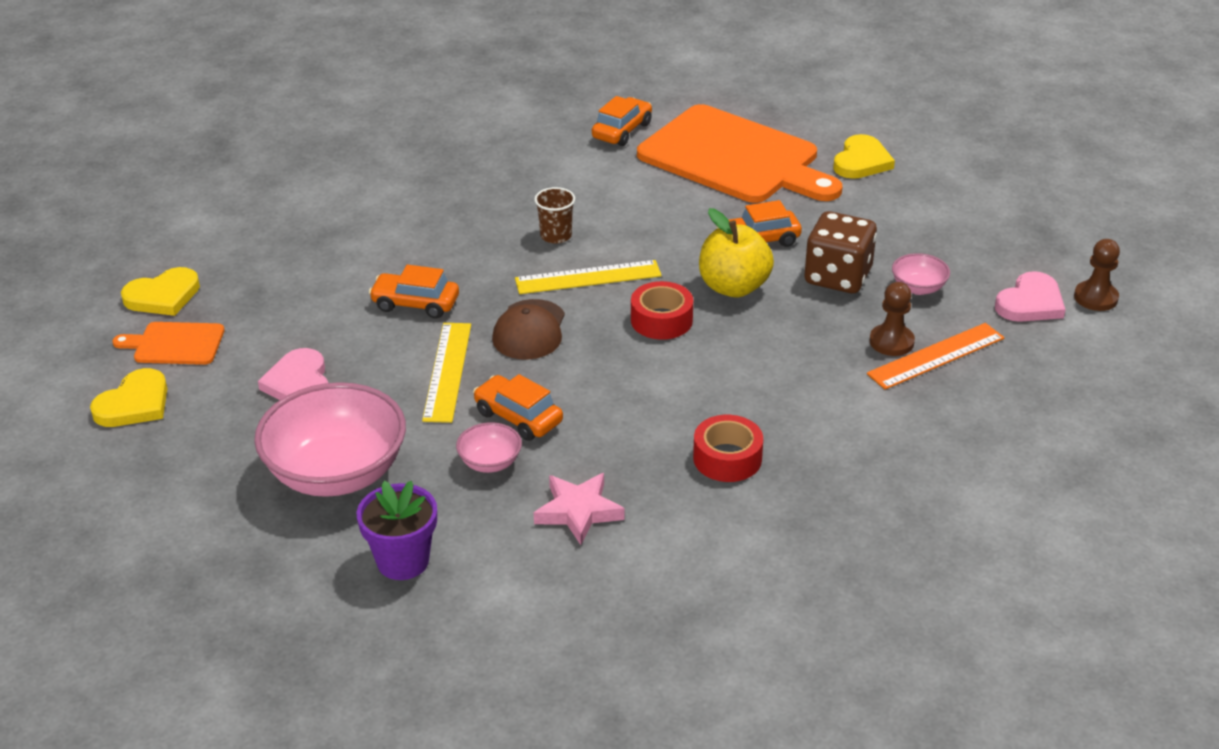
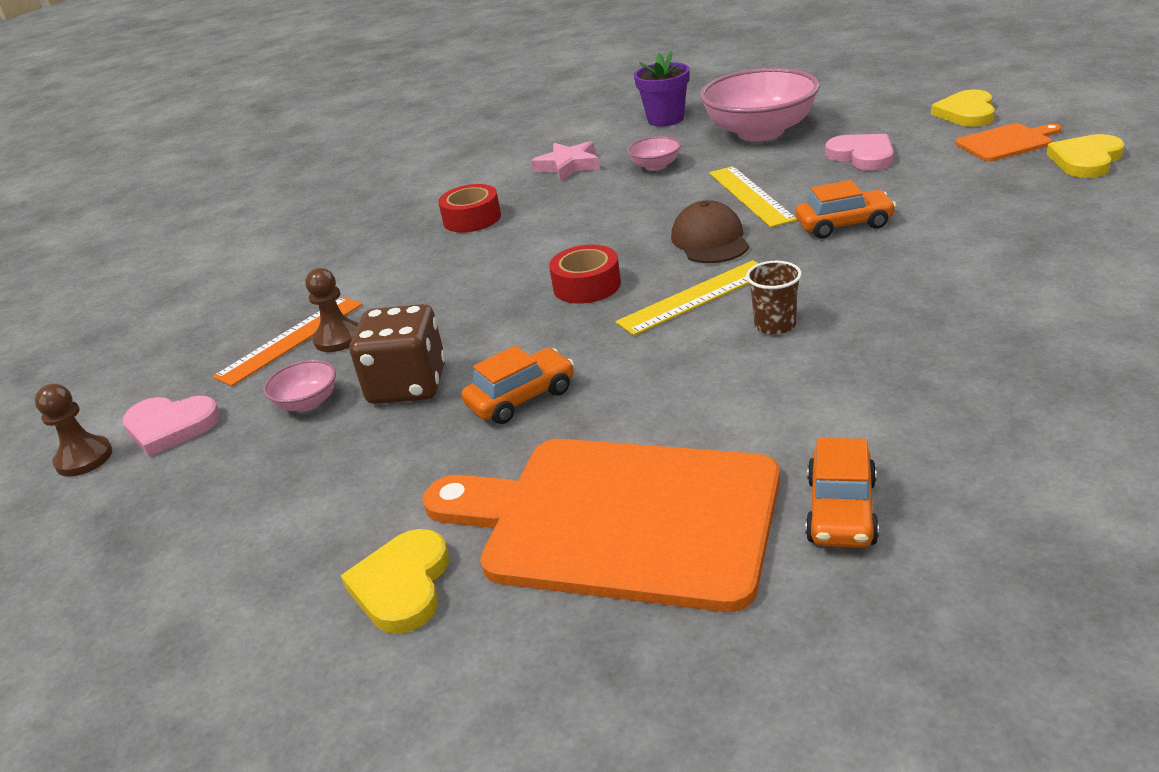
camera: 165 degrees right, 5 degrees down
orange car [473,374,563,441] -> none
yellow apple [699,208,774,297] -> none
pink heart [995,271,1066,322] -> pink heart turned 105 degrees counterclockwise [122,396,221,457]

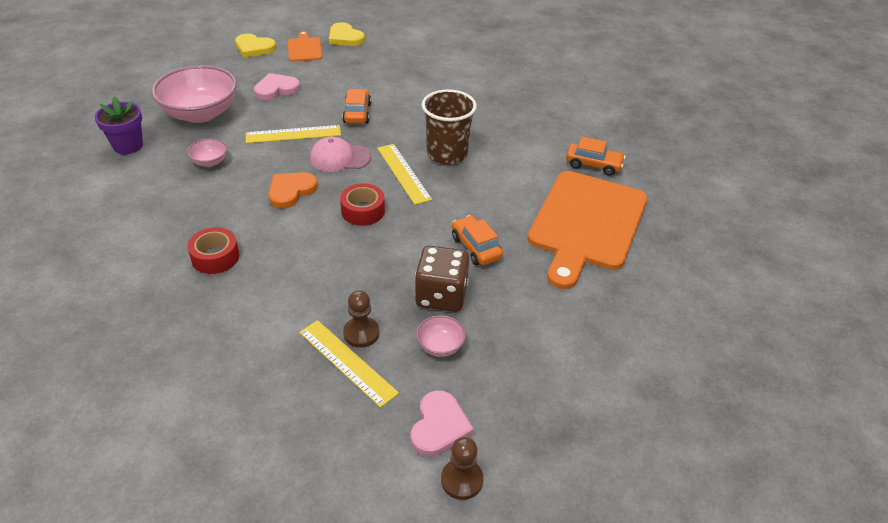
camera: 90 degrees left, 10 degrees up
orange ruler [213,297,362,386] -> yellow ruler [299,320,399,408]
yellow heart [341,529,449,634] -> none
pink star [531,141,600,181] -> none
brown cap [671,200,749,263] -> pink cap [310,137,371,172]
brown cup [746,261,802,335] -> brown cup [422,89,477,164], size x1.89
none -> orange heart [268,172,318,209]

